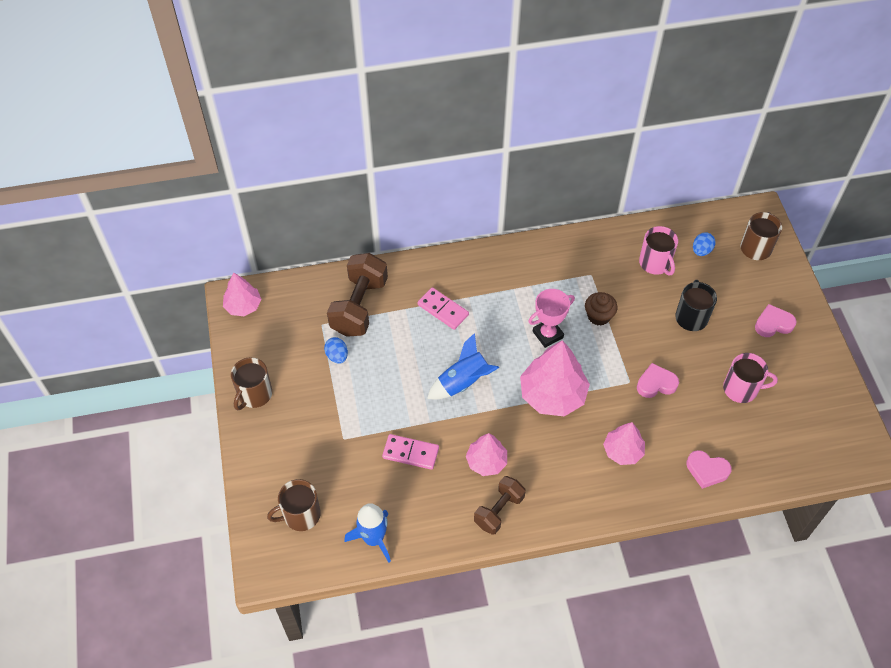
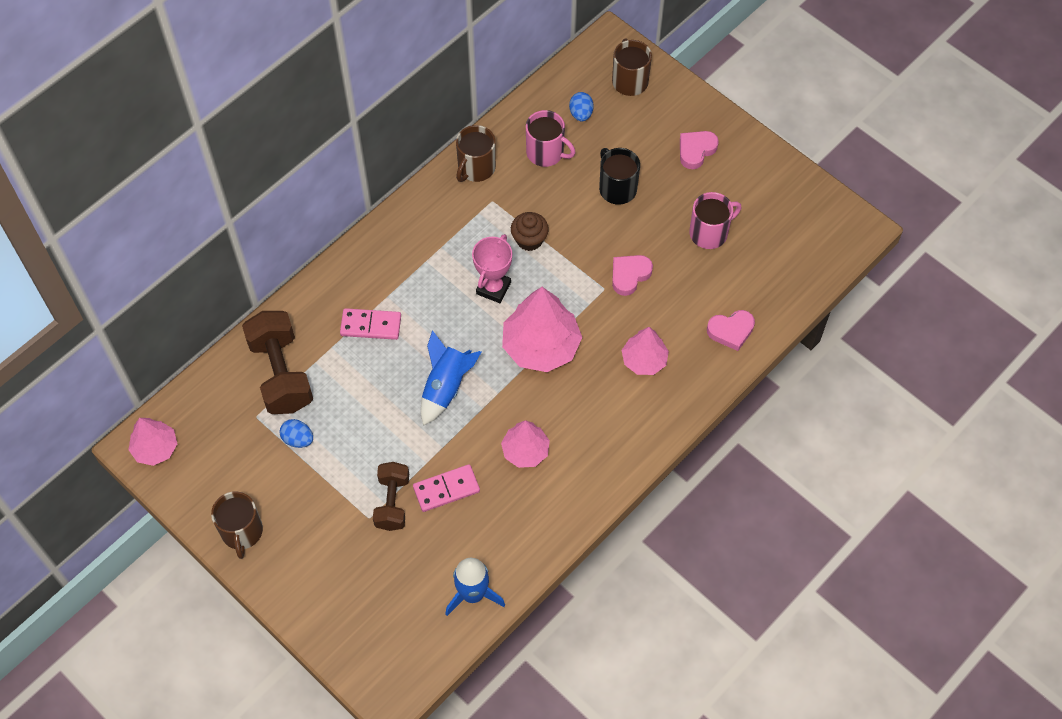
camera: 35 degrees left, 5 degrees up
brown mug [267,479,321,531] -> brown mug moved to [456,125,496,182]
brown dumbbell [474,476,526,535] -> brown dumbbell moved to [373,462,409,531]

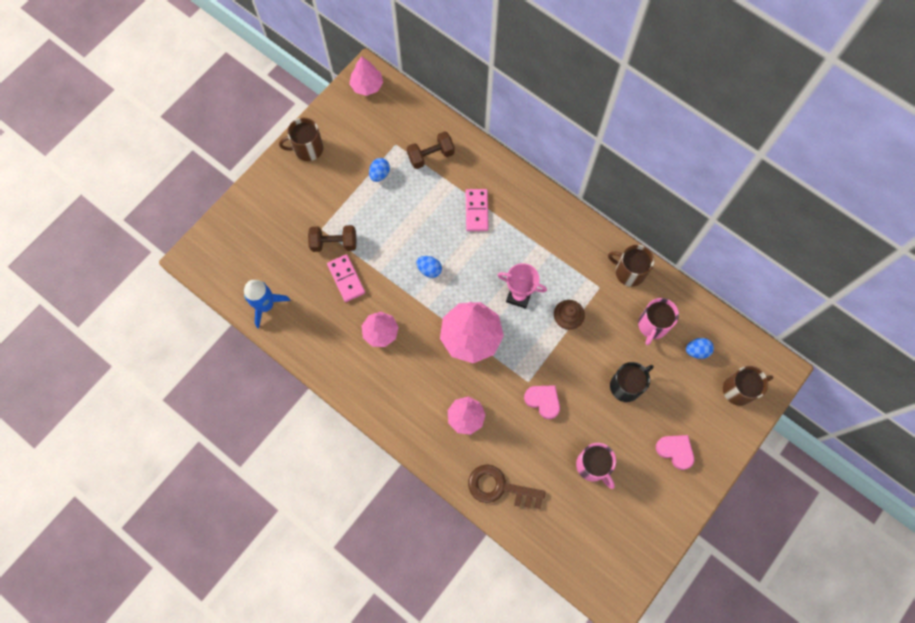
camera: 85 degrees right, 10 degrees up
brown dumbbell [242,311,313,414] -> brown dumbbell [407,131,455,169], size x0.62
blue rocket [420,330,481,426] -> blue egg [416,256,442,278]
pink heart [707,310,755,351] -> brown key [468,464,546,509]

